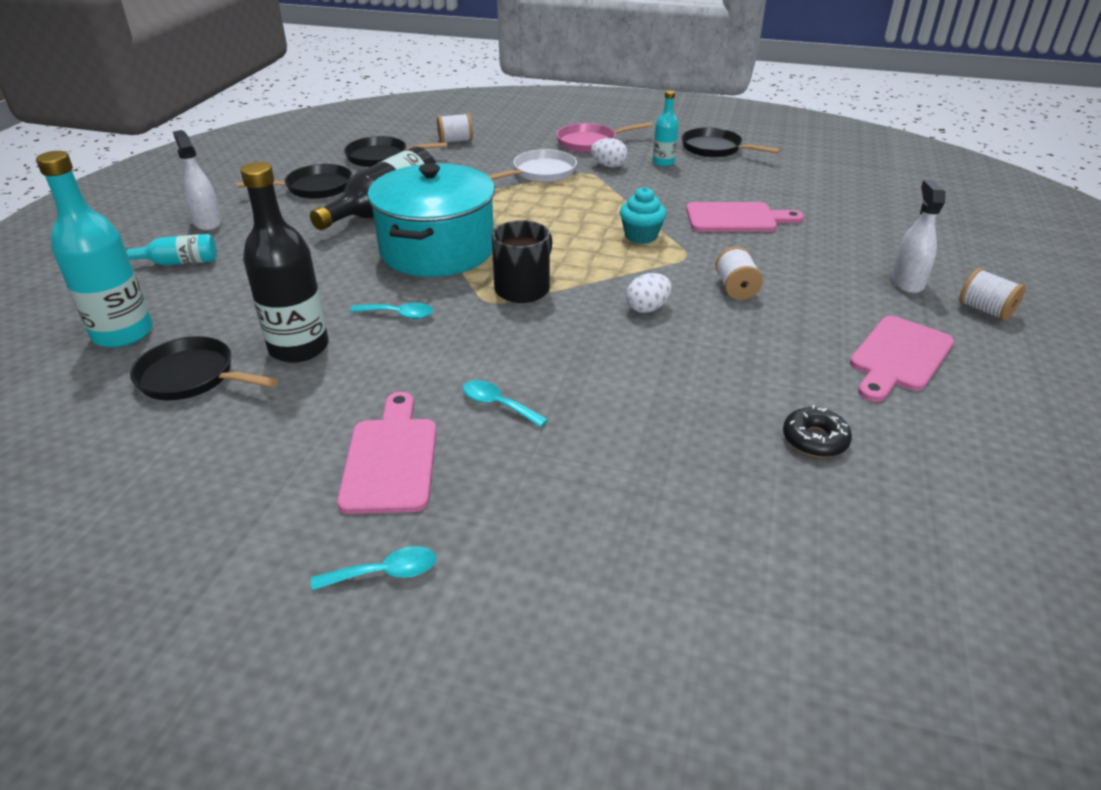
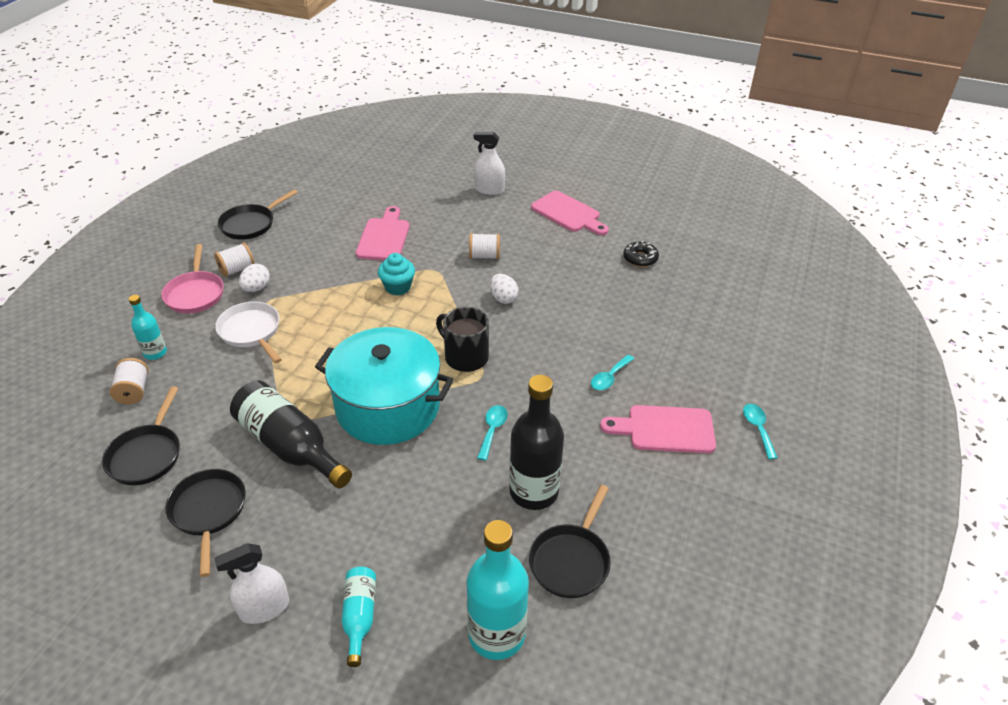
camera: 85 degrees left, 5 degrees up
turquoise bottle [653,90,679,166] -> turquoise bottle moved to [129,295,167,360]
white spool [959,268,1025,321] -> white spool moved to [214,243,255,277]

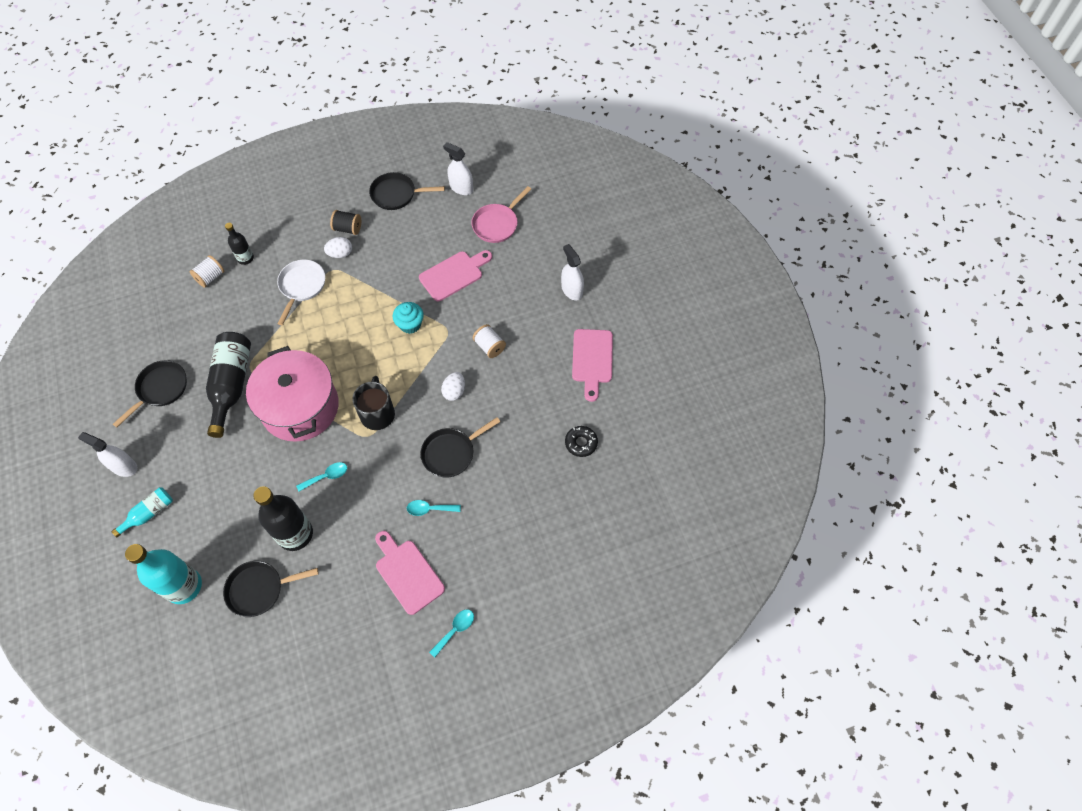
camera: 50 degrees right, 20 degrees up
black pan [102,386,180,485] -> black pan moved to [420,417,500,477]
turquoise bottle [129,295,167,360] -> black bottle [225,223,254,265]
pink pan [161,244,224,314] -> pink pan moved to [471,186,531,243]
white spool [214,243,255,277] -> black spool [330,210,361,235]
turquoise pot [315,327,454,445] -> pink pot [246,346,339,442]
none -> white spray bottle [443,142,473,195]

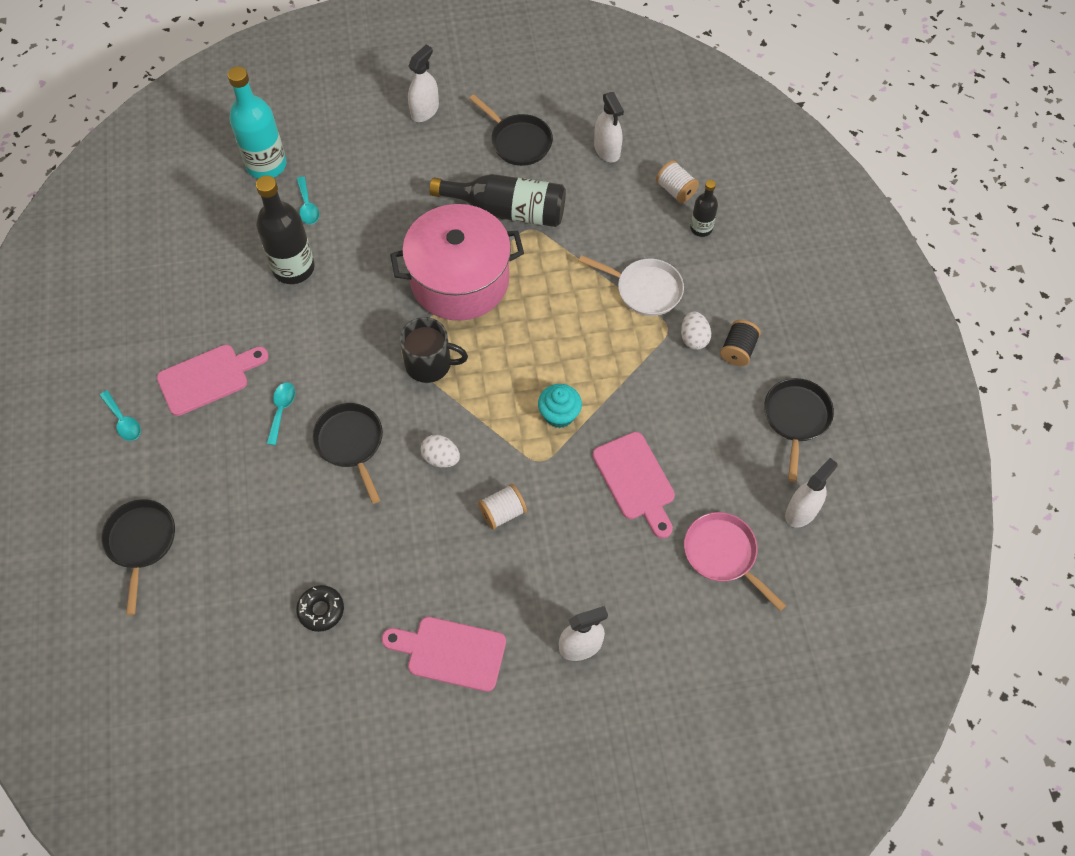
camera: 100 degrees right, 0 degrees up
turquoise bottle [111,487,173,537] -> none
black pan [223,561,319,617] -> black pan moved to [101,499,175,615]
turquoise spoon [296,462,347,491] -> turquoise spoon moved to [297,177,319,225]
none -> white spray bottle [594,92,624,163]

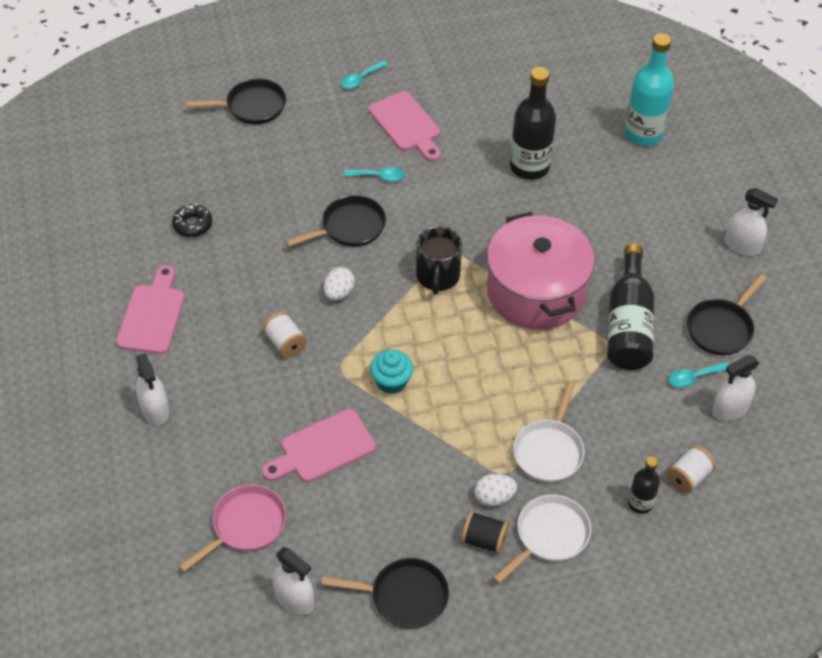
camera: 85 degrees right, 10 degrees down
turquoise spoon [297,177,319,225] -> turquoise spoon moved to [669,362,729,388]
none -> white pan [493,495,591,584]

